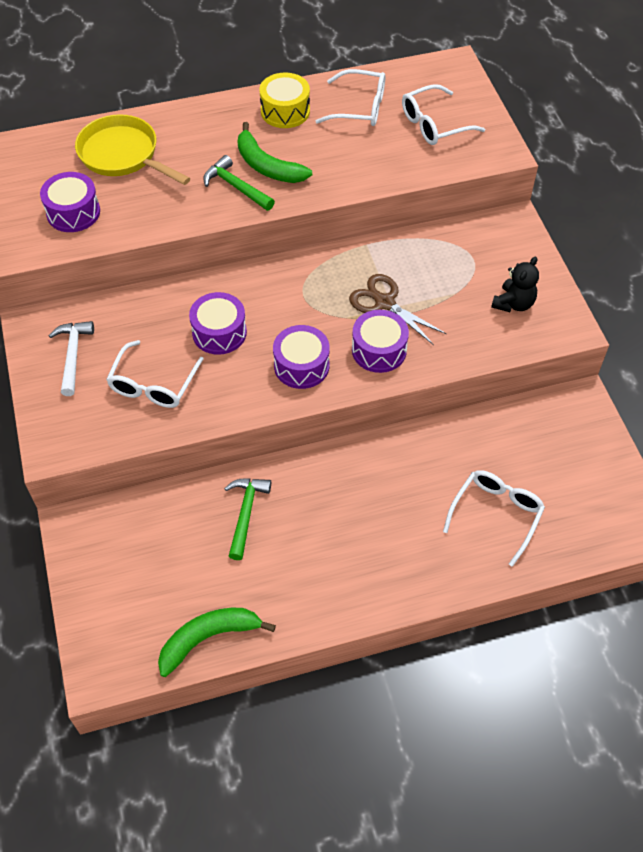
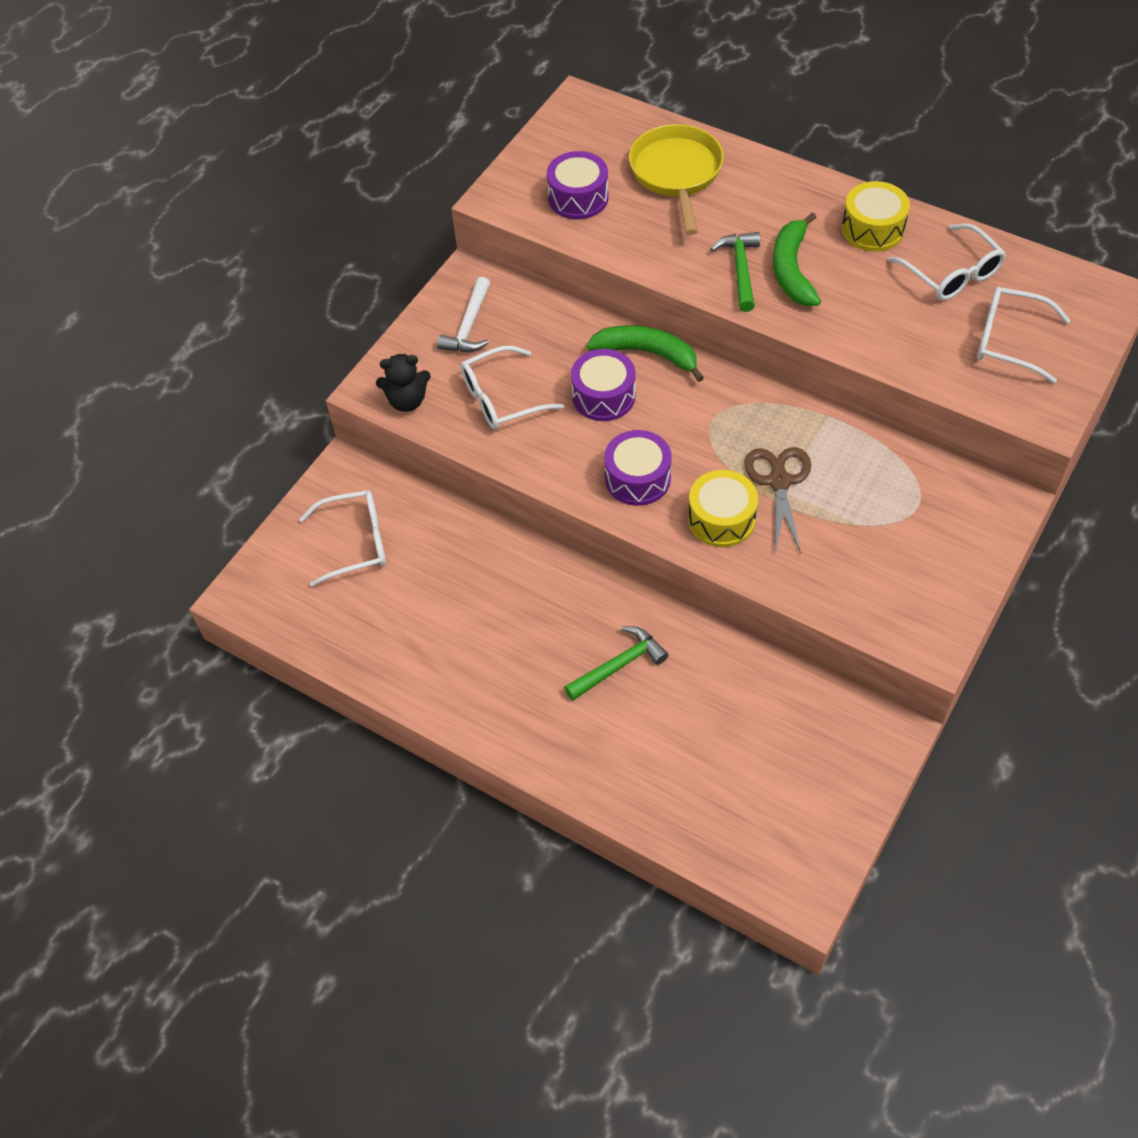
camera: 50 degrees right, 0 degrees up
white hammer [49,321,94,396] -> white hammer turned 150 degrees clockwise [437,277,490,352]
green banana [158,608,276,677] -> green banana moved to [587,325,704,382]
green hammer [224,478,271,560] -> green hammer moved to [564,626,668,700]
purple drum [352,310,409,373] -> yellow drum [688,470,758,547]
white glasses [443,470,545,567] -> white glasses moved to [299,490,386,587]
black teddy bear [491,256,539,312] -> black teddy bear moved to [376,354,431,412]

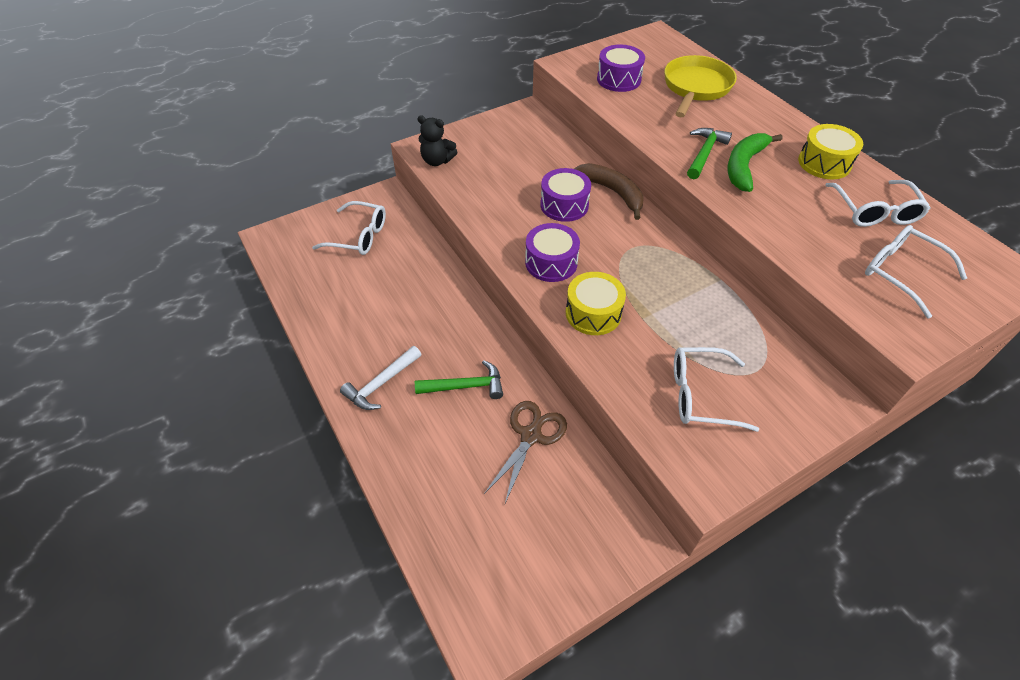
camera: 25 degrees right, 5 degrees down
white hammer [437,277,490,352] -> white hammer moved to [340,346,422,410]
white glasses [460,346,564,430] -> white glasses moved to [674,347,759,432]
green banana [587,325,704,382] -> brown banana [574,163,643,220]
brown scissors [744,447,811,553] -> brown scissors moved to [484,401,567,503]

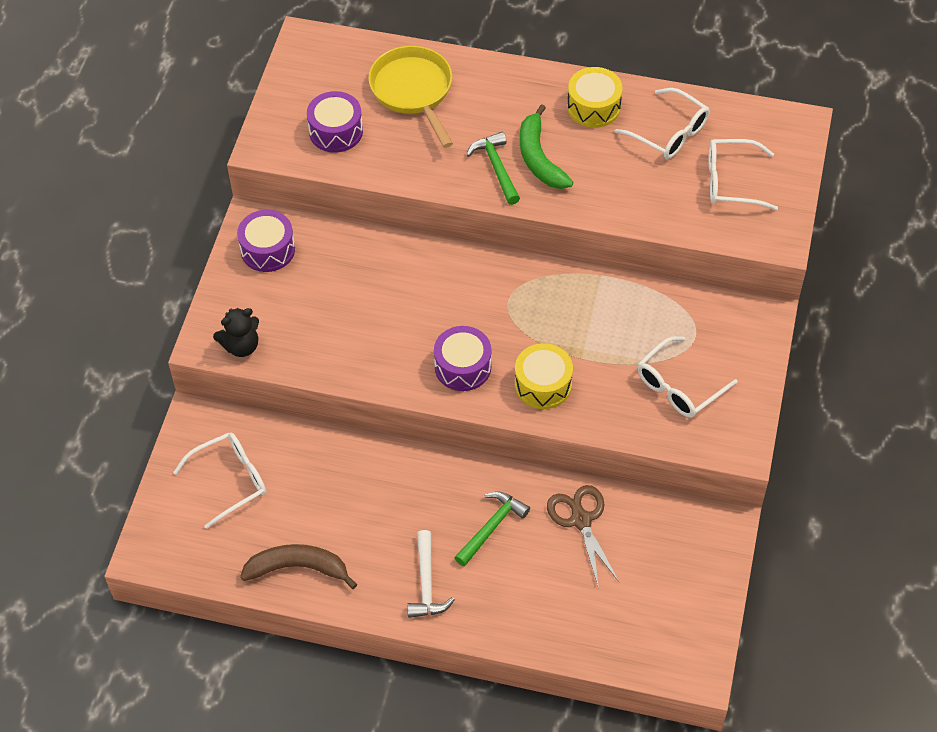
camera: 45 degrees left, 5 degrees up
purple drum [540,168,591,222] -> purple drum moved to [237,210,295,272]
brown banana [574,163,643,220] -> brown banana moved to [240,544,357,589]

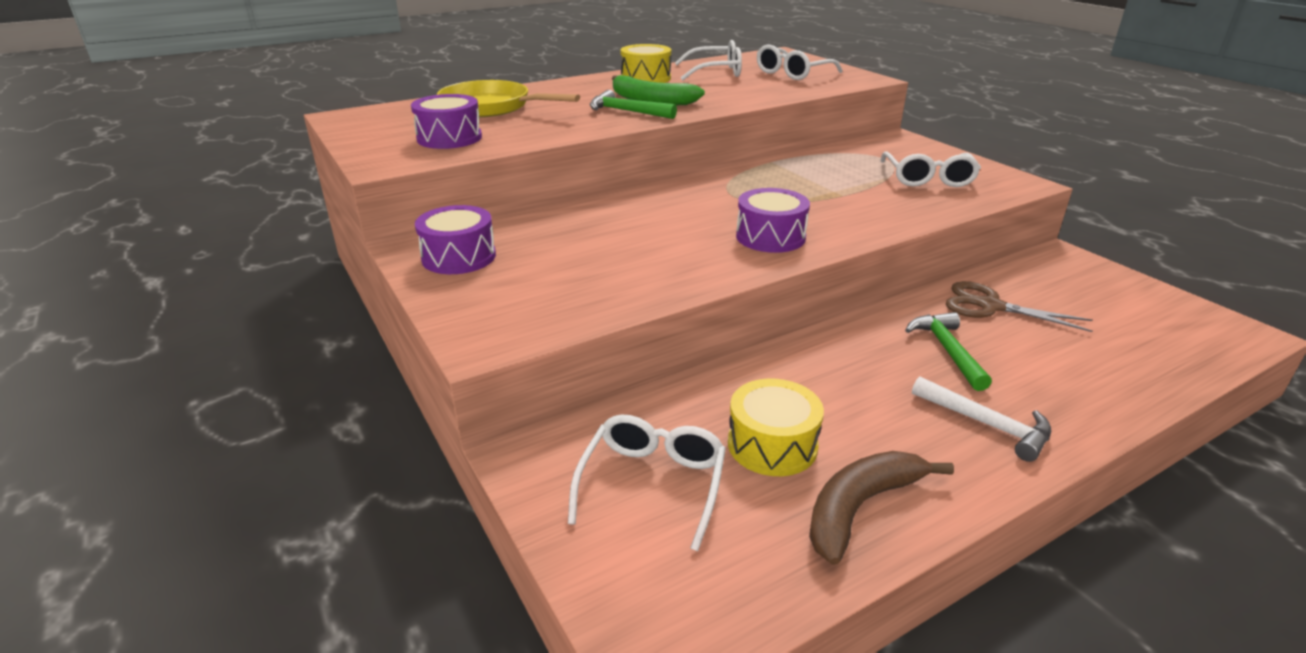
camera: 45 degrees left, 25 degrees down
black teddy bear [213,308,259,357] -> none
yellow drum [515,343,573,409] -> yellow drum moved to [728,379,824,476]

